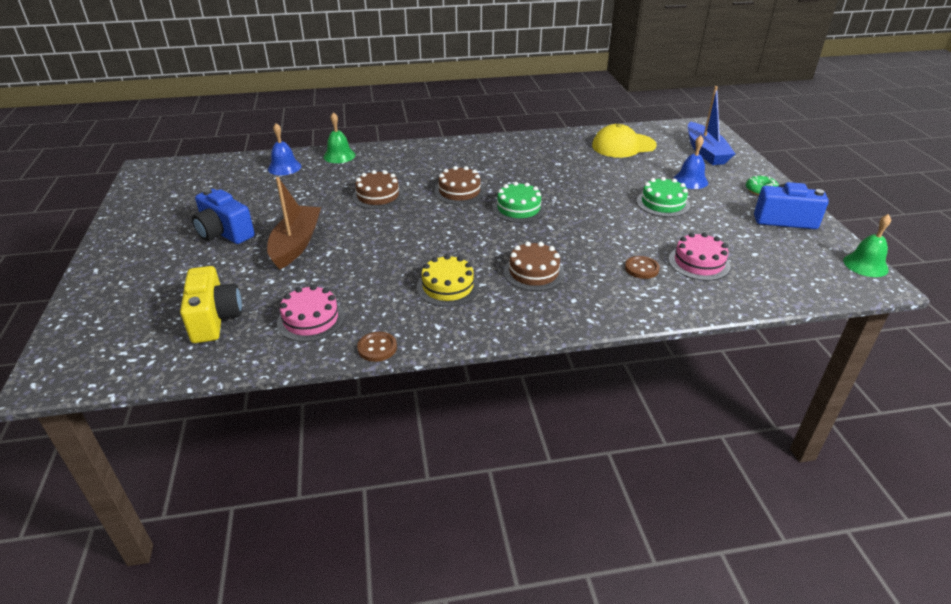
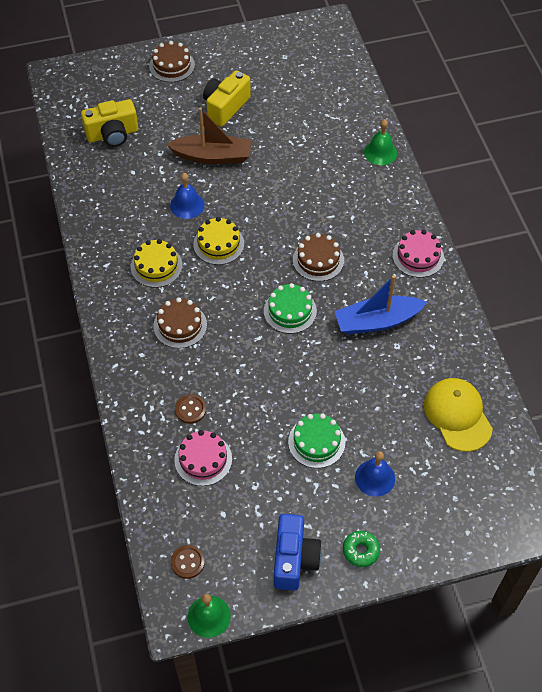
camera: 85 degrees right, 20 degrees up
blue camera [192,188,255,244] -> yellow camera [203,70,251,127]
blue bell [268,123,301,175] -> blue bell moved to [170,173,204,219]
pink cake [277,285,345,342] -> pink cake moved to [393,230,444,278]
brown cake [352,170,404,209] -> brown cake moved to [149,41,195,82]
brown button [357,332,397,362] -> brown button moved to [171,545,205,579]
blue boat [688,86,735,165] -> blue boat moved to [334,275,427,334]
none -> yellow cake [193,217,244,265]

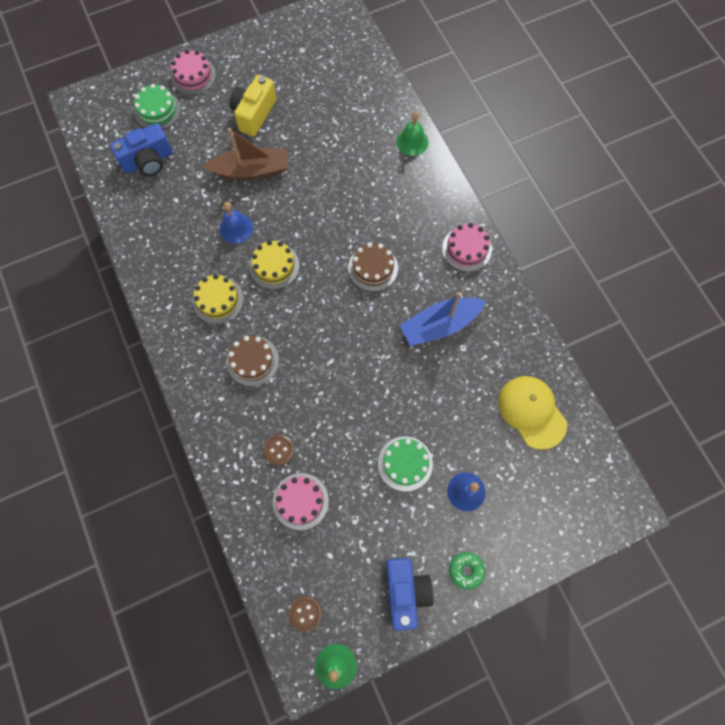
camera: 10 degrees left, 15 degrees up
yellow camera [81,99,138,147] -> blue camera [110,123,173,176]
brown cake [149,41,195,82] -> pink cake [171,49,216,95]
green cake [264,283,317,334] -> green cake moved to [134,84,181,129]

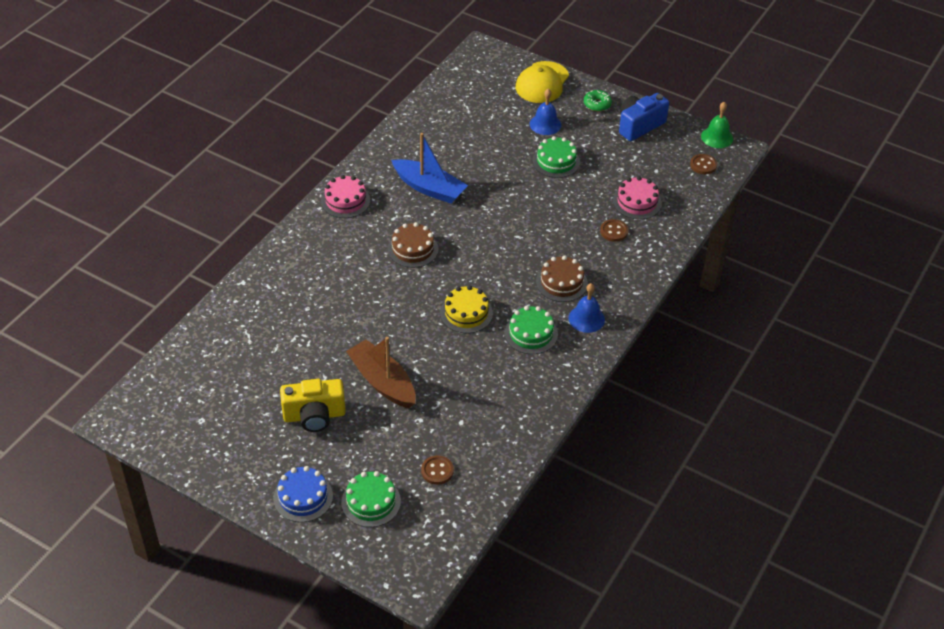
camera: 125 degrees left, 25 degrees down
blue camera [110,123,173,176] -> brown button [421,456,454,485]
pink cake [171,49,216,95] -> blue cake [273,466,333,522]
yellow cake [193,274,244,324] -> green cake [504,306,558,354]
blue bell [219,202,253,244] -> blue bell moved to [568,283,605,333]
green bell [396,111,429,156] -> none
yellow cap [498,376,567,450] -> yellow cap moved to [516,61,569,103]

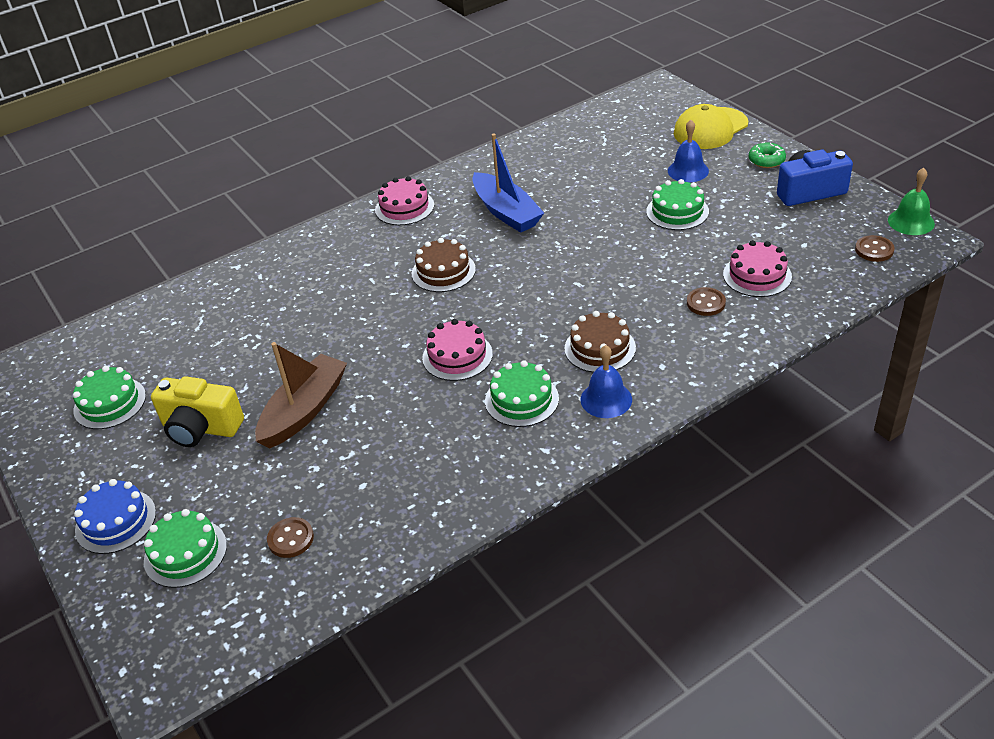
camera: 30 degrees right, 5 degrees down
brown boat [346,337,416,408] -> brown boat turned 45 degrees clockwise [255,342,347,449]
yellow cake [440,285,493,333] -> pink cake [422,319,493,381]
none -> green cake [73,366,146,429]

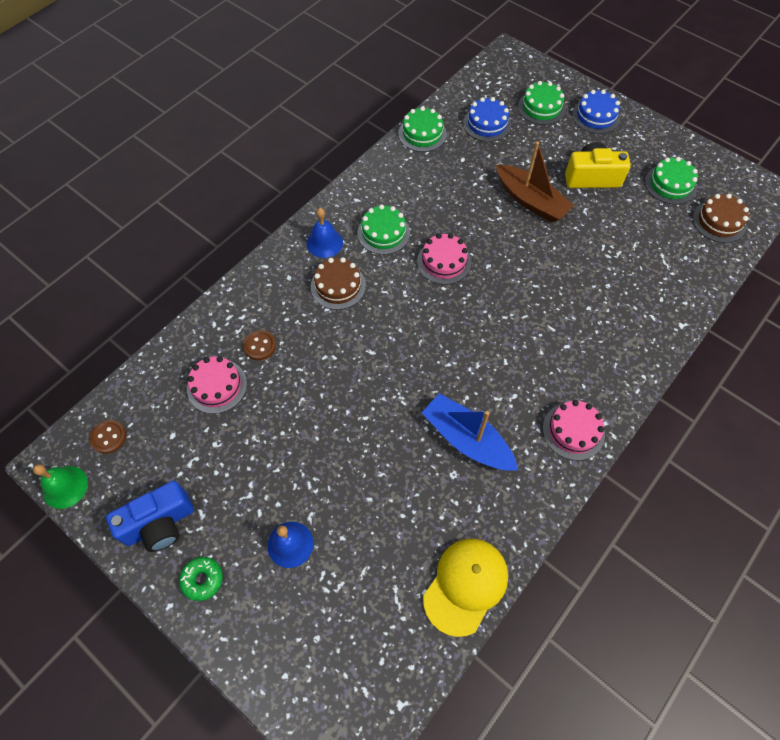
camera: 160 degrees right, 20 degrees up
brown boat [255,342,347,449] -> brown boat turned 60 degrees counterclockwise [496,141,574,222]
brown button [267,517,314,558] -> blue cake [463,97,511,142]
brown cake [412,238,476,292] -> brown cake moved to [693,194,749,243]
green cake [646,179,709,230] -> green cake moved to [398,106,447,152]
yellow cap [674,104,748,149] -> yellow cap moved to [423,538,508,637]

